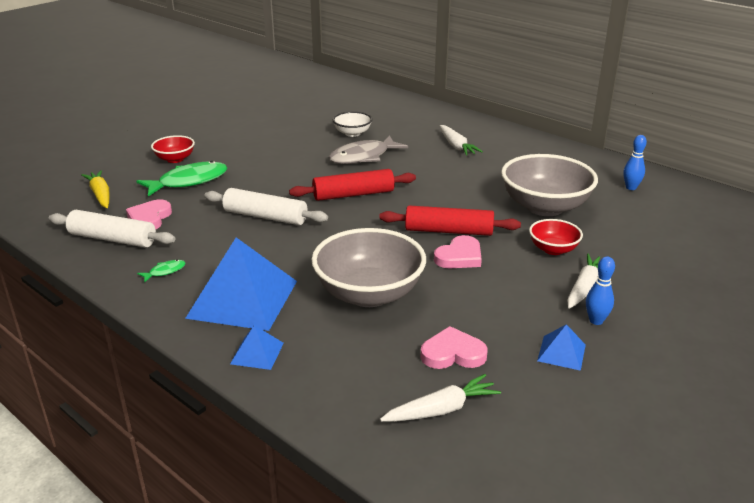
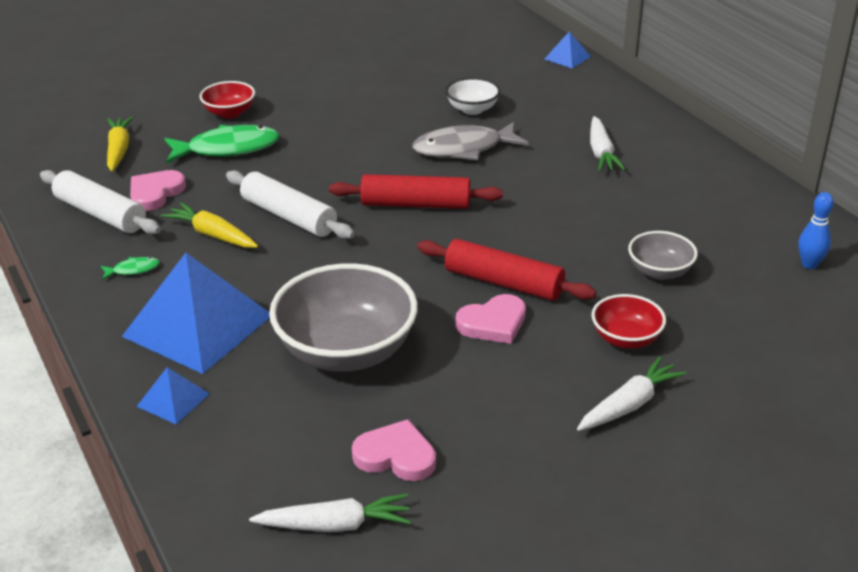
camera: 20 degrees right, 5 degrees up
grey bowl [501,154,598,216] -> grey bowl [628,231,698,280], size x0.51
blue pyramid [537,324,586,371] -> blue pyramid moved to [545,31,591,69]
blue bowling pin [586,257,615,325] -> none
none -> yellow carrot [161,203,258,248]

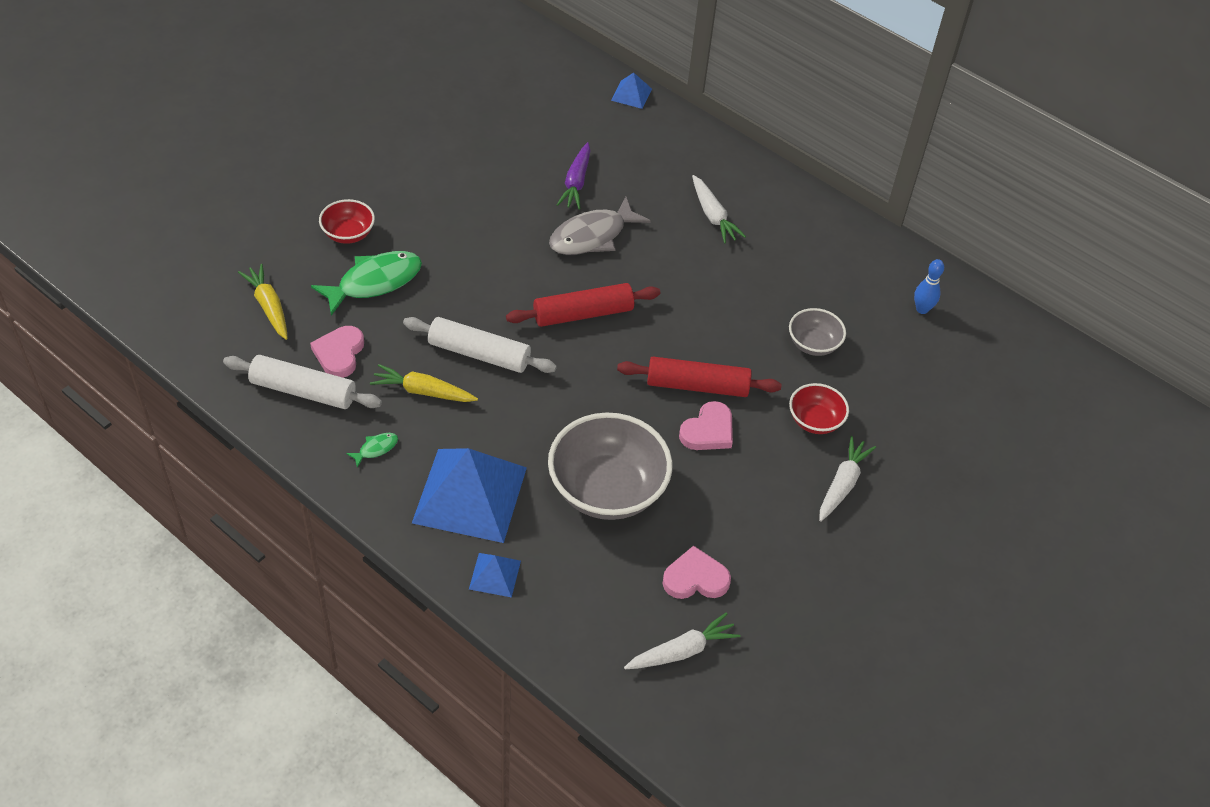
camera: 25 degrees left, 15 degrees up
white bowl [445,77,501,115] -> purple carrot [557,142,590,209]

